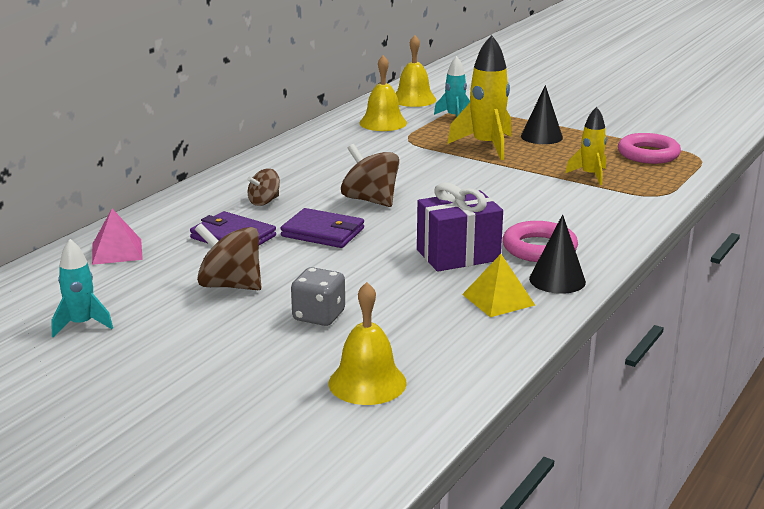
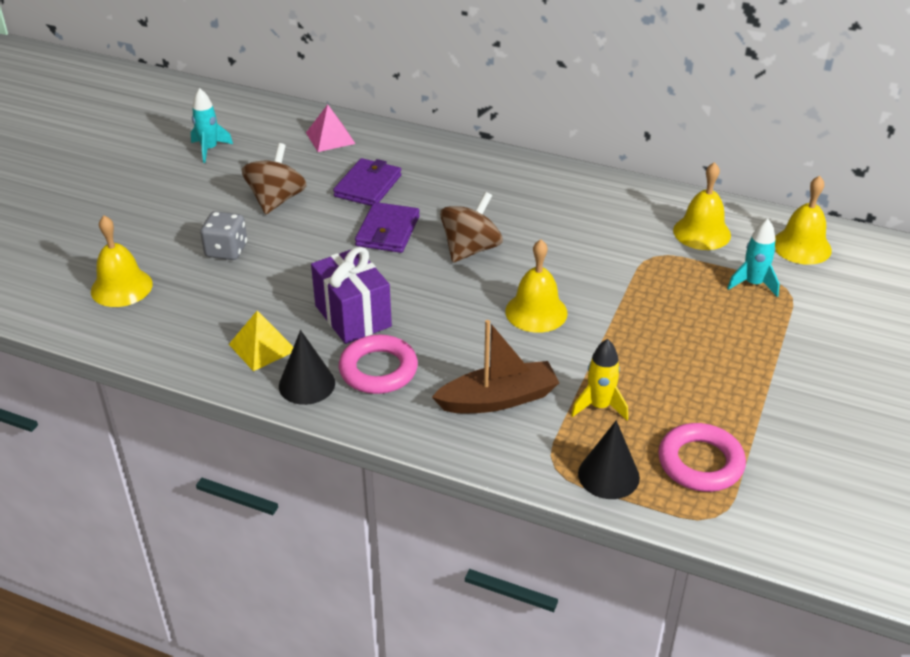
camera: 80 degrees right, 15 degrees up
brown spinning top [247,168,280,206] -> none
yellow rocket [447,35,511,160] -> none
black cone [521,85,563,144] -> black cone moved to [578,420,640,499]
none -> brown boat [432,320,559,413]
none -> yellow bell [505,239,568,333]

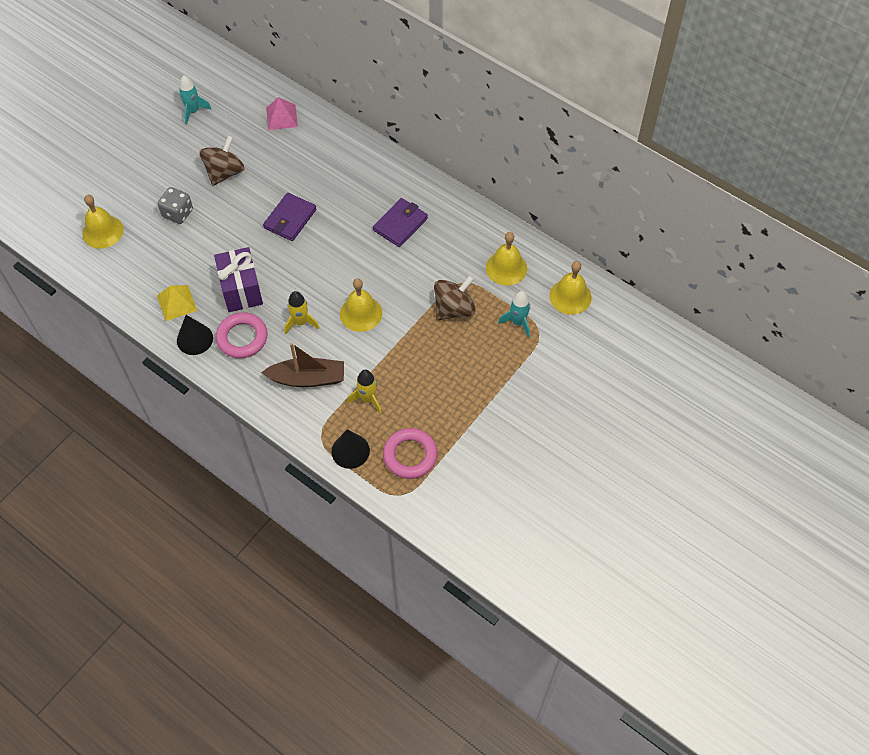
camera: 15 degrees right, 20 degrees up
purple wallet [333,158,401,206] -> purple wallet moved to [373,198,428,247]
brown spinning top [440,192,503,263] -> brown spinning top moved to [434,275,476,320]
none -> yellow rocket [284,291,320,334]

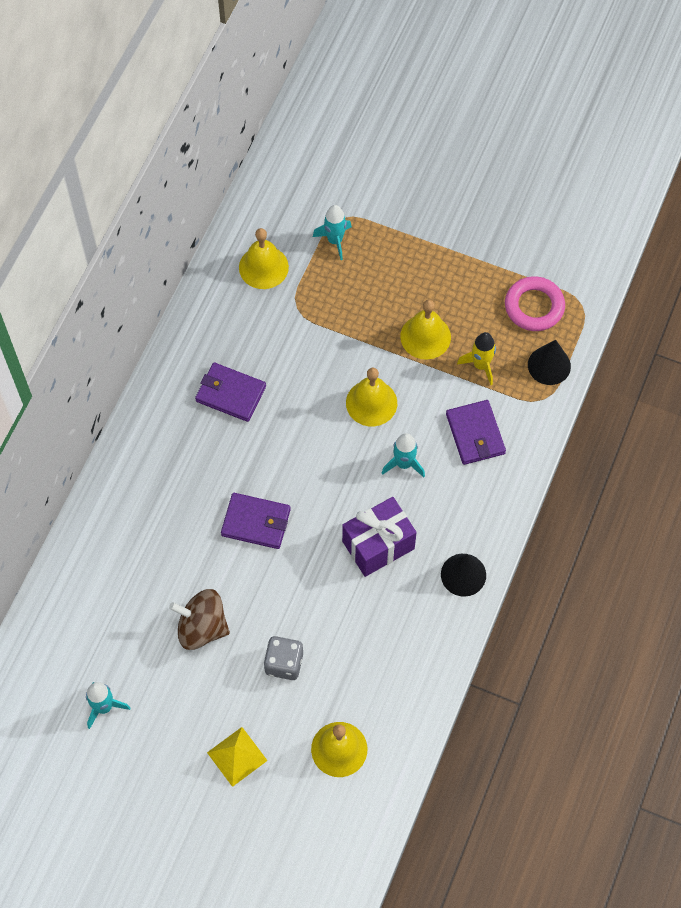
camera: 105 degrees left, 5 degrees up
yellow pyramid [157,285,197,321] -> yellow pyramid moved to [207,727,268,787]
pink ring [216,312,268,358] -> none
brown boat [261,343,344,387] -> purple wallet [446,400,506,465]
pink pyramid [266,97,298,130] -> none
yellow rocket [284,291,320,334] -> turquoise rocket [382,433,425,477]
brown spinning top [434,275,476,320] -> none
yellow bell [549,261,592,315] -> yellow bell moved to [400,300,451,360]

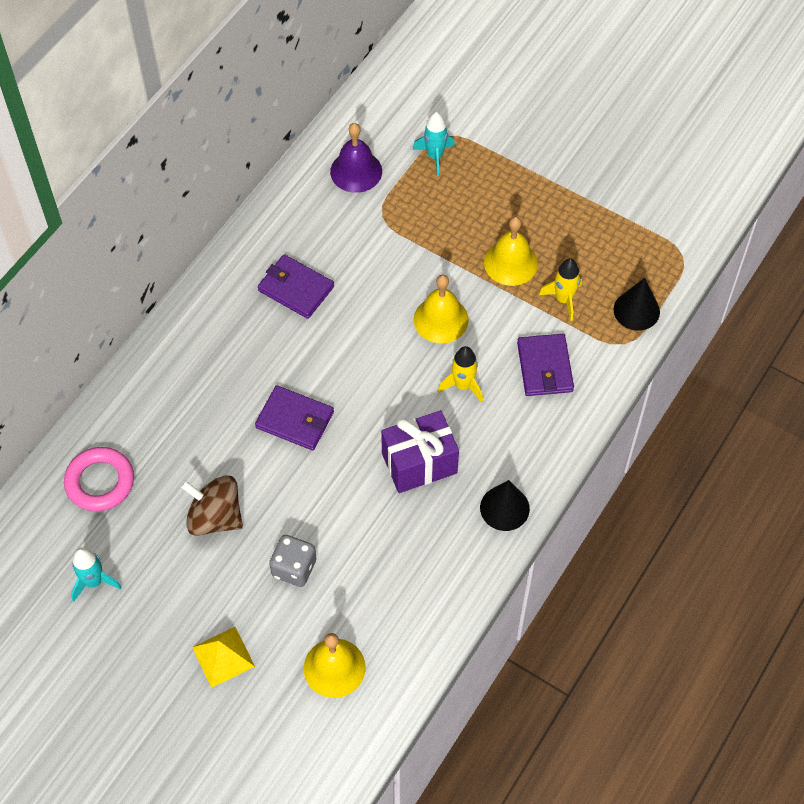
camera: 10 degrees right, 5 degrees down
yellow bell [239,228,289,289] -> purple bell [330,123,382,193]
turquoise rocket [382,433,425,477] -> yellow rocket [438,346,483,403]
pink ring [505,276,565,331] -> pink ring moved to [64,447,134,511]

